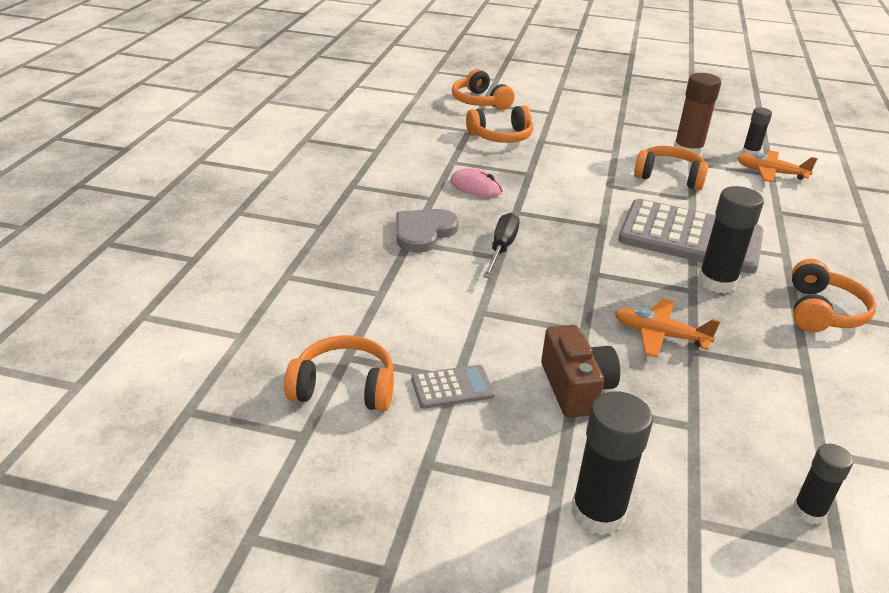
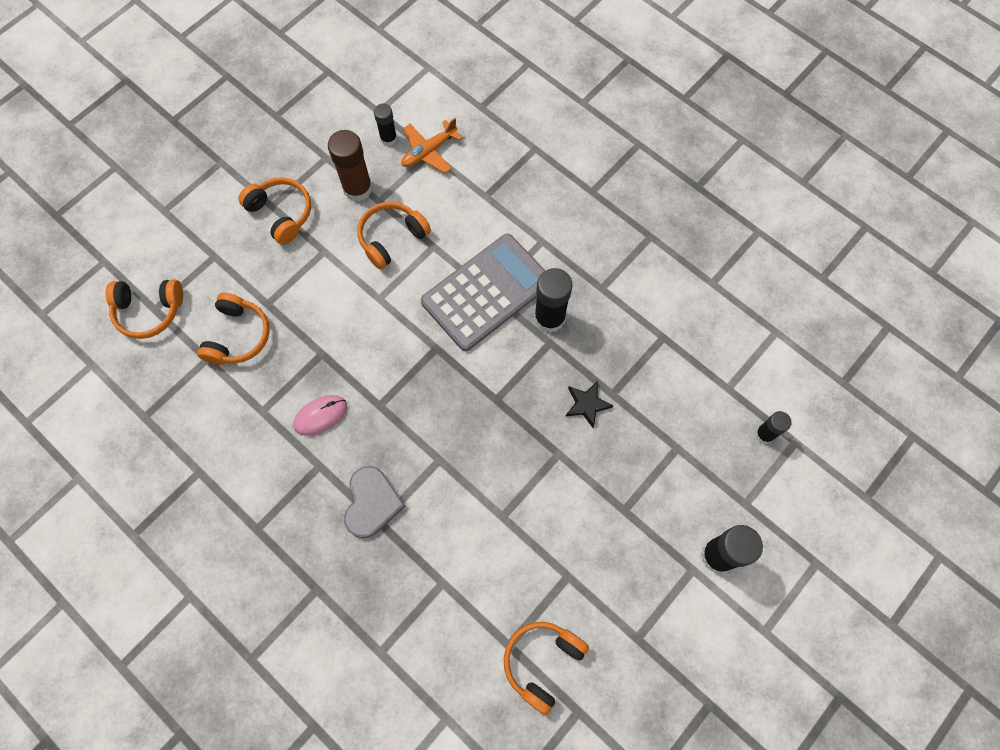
camera: 60 degrees left, 35 degrees up
grey heart [396,209,459,253] -> grey heart turned 150 degrees counterclockwise [344,466,406,538]
grey calculator [411,365,495,409] -> none
black screwdriver [483,213,520,278] -> none
brown camera [541,325,620,418] -> none
orange plane [615,298,720,358] -> black star [565,381,613,428]
orange headphones [792,259,876,332] -> orange headphones moved to [239,177,311,245]

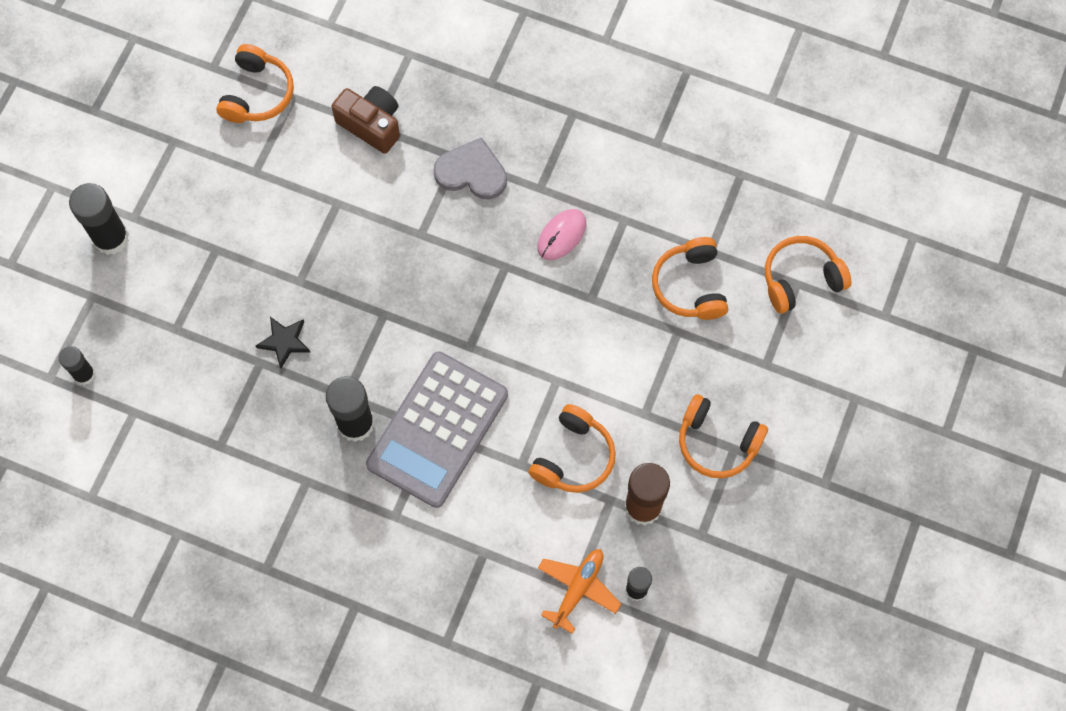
camera: 160 degrees right, 0 degrees up
grey heart [344,466,406,538] -> grey heart turned 120 degrees clockwise [433,137,507,200]
none -> brown camera [332,86,400,154]

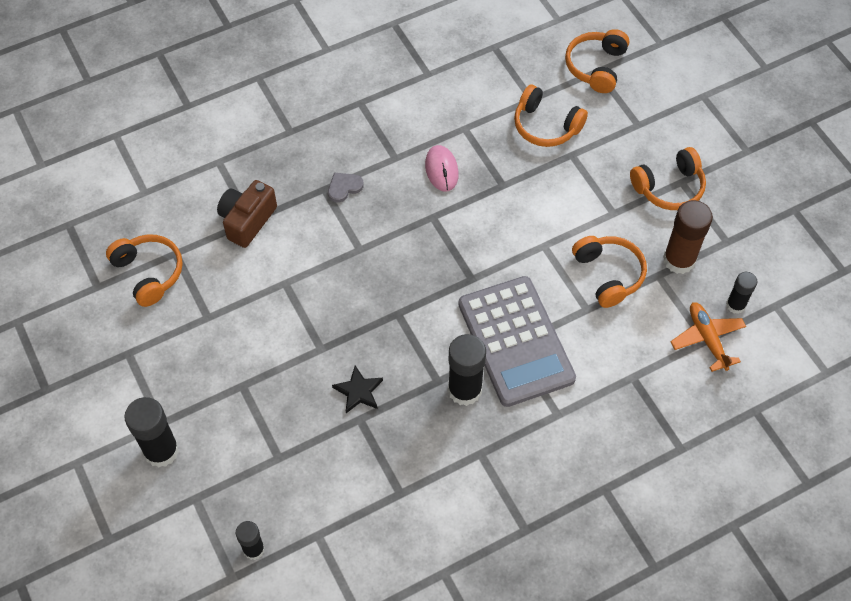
camera: 50 degrees left, 10 degrees down
brown camera [332,86,400,154] -> brown camera turned 45 degrees counterclockwise [217,180,277,248]
grey heart [433,137,507,200] -> grey heart [328,173,364,202], size x0.58

